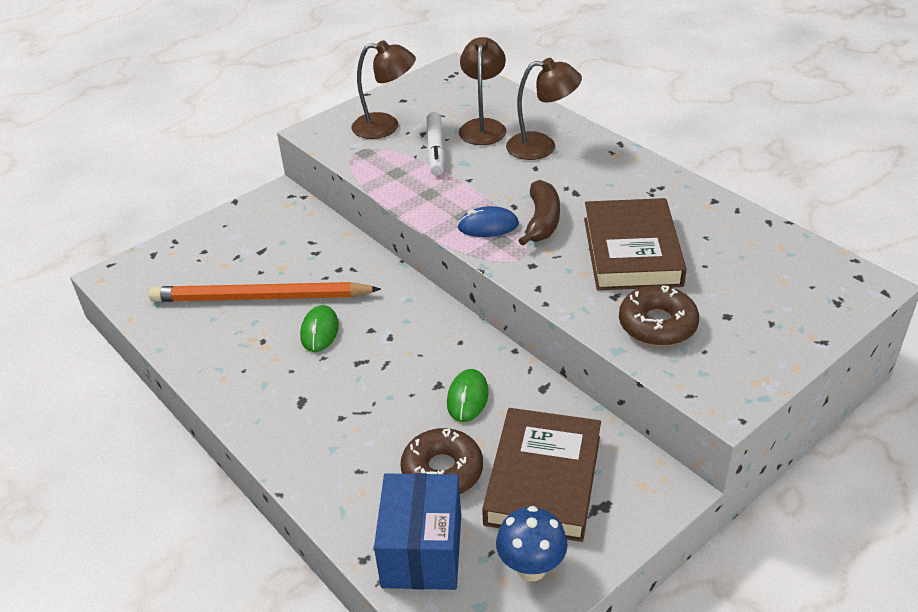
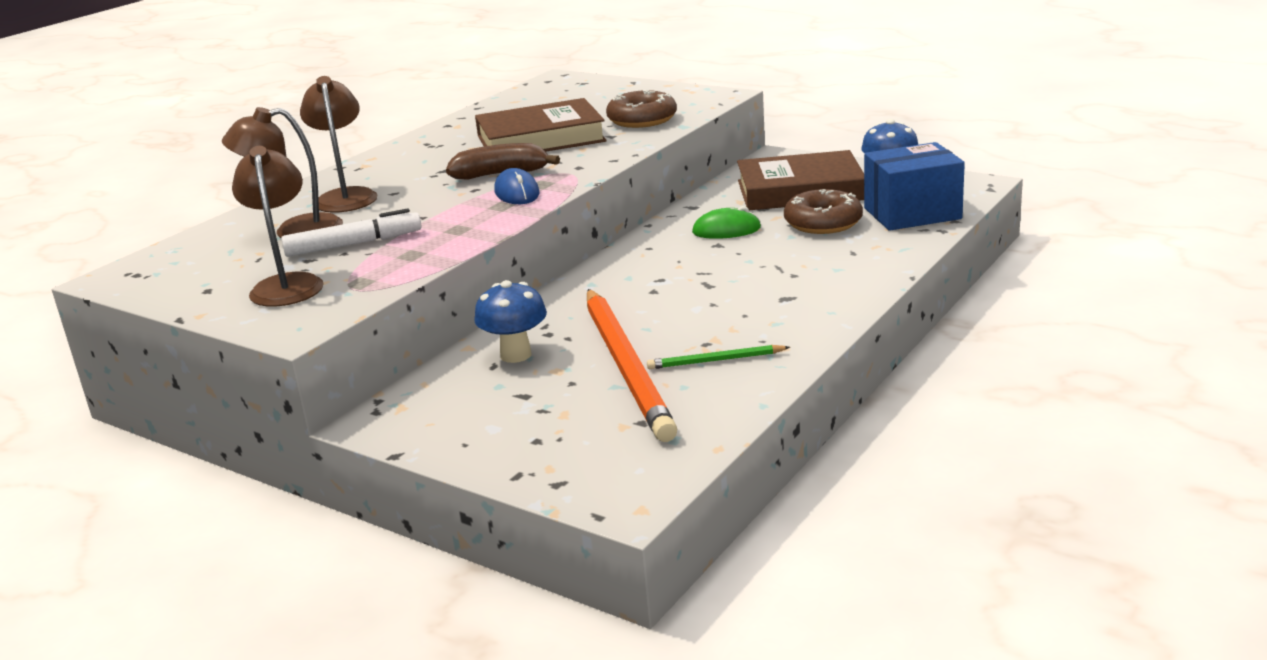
camera: 105 degrees left, 15 degrees down
green mouse [300,305,339,352] -> none
none -> blue mushroom [474,280,547,363]
none -> green pencil [647,345,790,369]

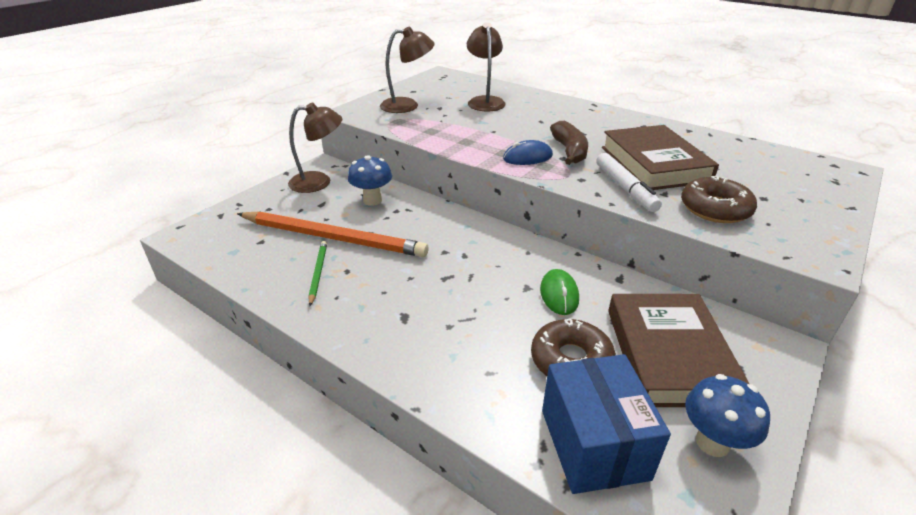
camera: 90 degrees right, 10 degrees up
white marker [281,209,422,257] -> white marker moved to [596,153,662,212]
brown lamp [300,76,377,213] -> brown lamp moved to [288,102,342,193]
orange pencil [587,289,677,442] -> orange pencil turned 150 degrees counterclockwise [237,212,429,257]

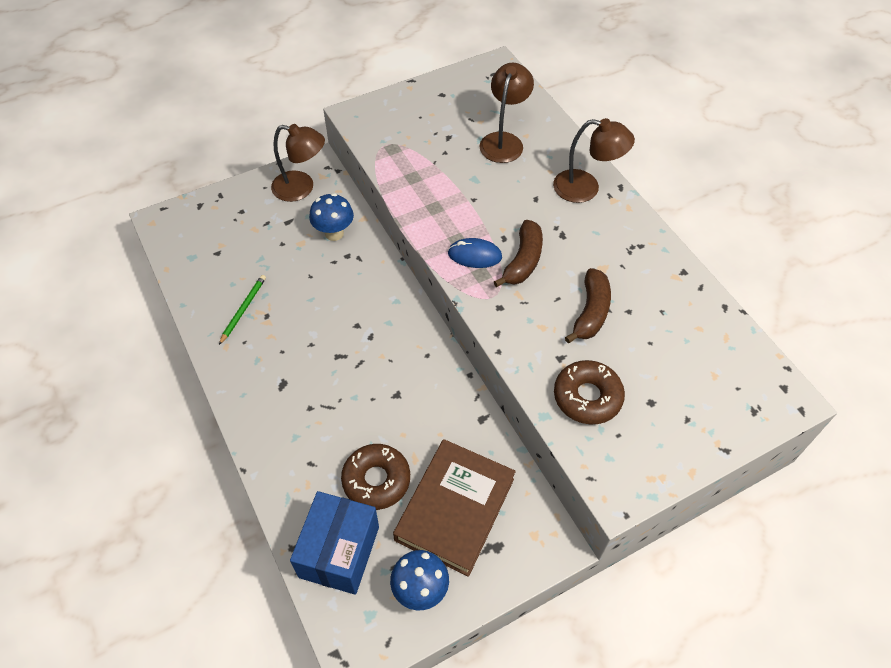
camera: 25 degrees right, 20 degrees up
orange pencil [237,212,429,257] -> none
brown lamp [380,27,435,113] -> brown lamp moved to [553,118,635,203]
green mouse [540,269,579,315] -> none
white marker [596,153,662,212] -> none
brown book [602,125,719,190] -> brown banana [565,268,611,343]

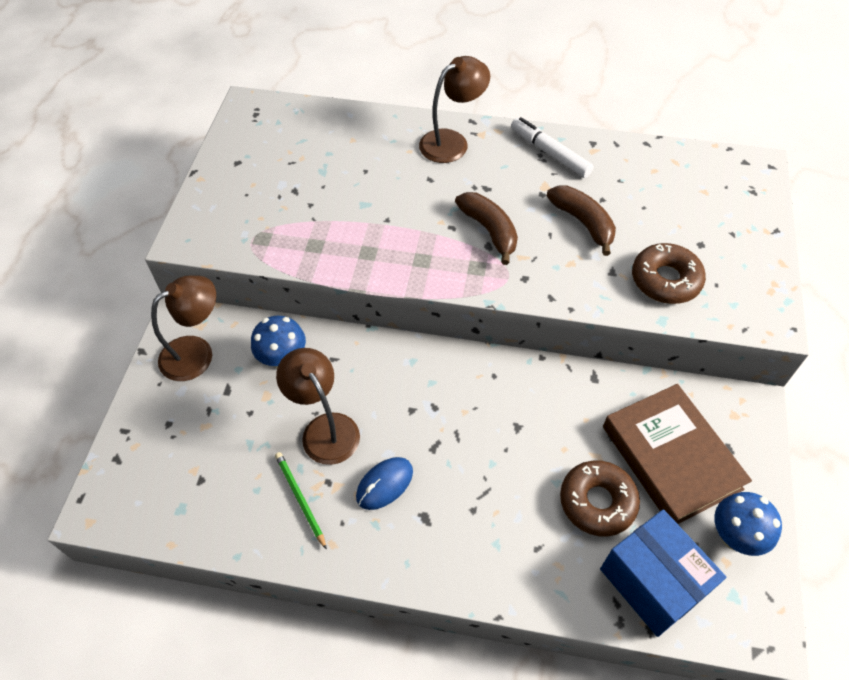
camera: 50 degrees left, 0 degrees up
blue mouse [448,238,502,268] -> blue mouse moved to [356,457,413,510]
brown lamp [480,63,534,163] -> brown lamp moved to [276,348,360,465]
none -> white marker [511,117,594,178]

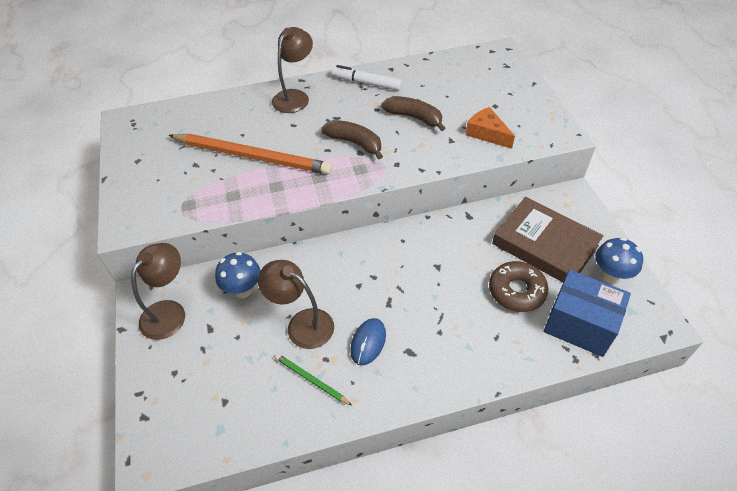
camera: 25 degrees left, 5 degrees down
brown donut [632,243,706,304] -> orange cheese [466,107,515,149]
none -> orange pencil [168,134,332,174]

